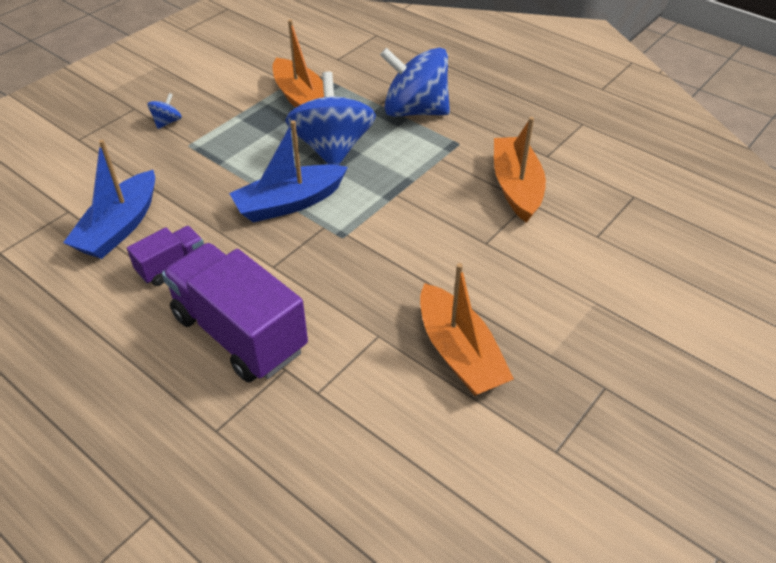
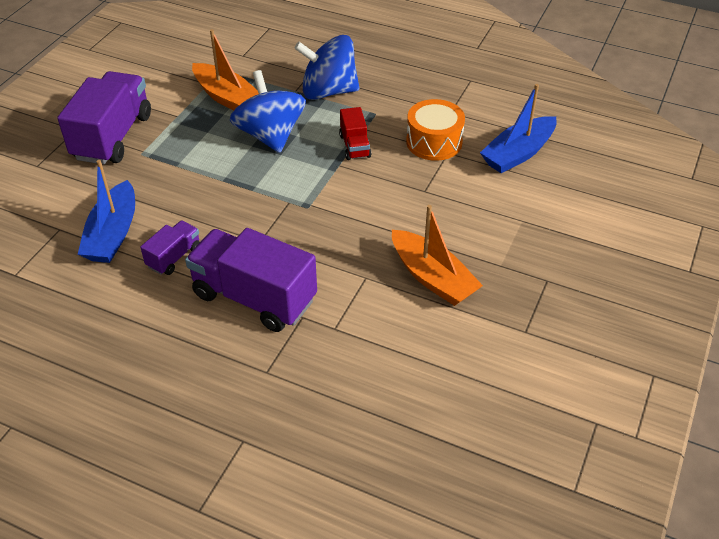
camera: 15 degrees left, 0 degrees up
blue spinning top [147,93,182,129] -> purple truck [57,71,151,165]
blue boat [229,120,348,223] -> blue boat moved to [480,84,557,173]
orange boat [494,117,546,223] -> orange drum [406,99,465,161]
none -> red truck [339,107,371,160]

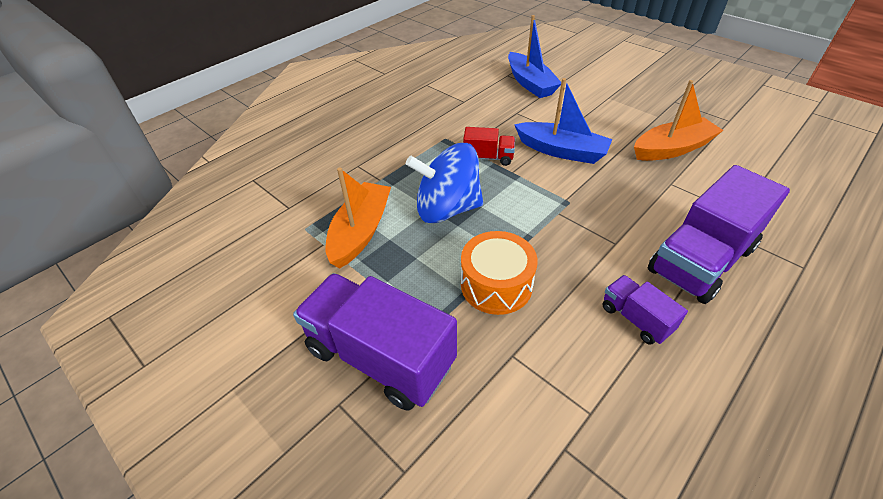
camera: 70 degrees left, 0 degrees up
blue boat [78,160,135,263] -> blue boat moved to [514,78,613,164]
orange boat [192,29,259,111] -> orange boat turned 45 degrees counterclockwise [325,168,391,269]
blue spinning top [294,35,359,100] -> none
orange drum [406,99,465,161] -> orange drum moved to [461,231,538,315]

